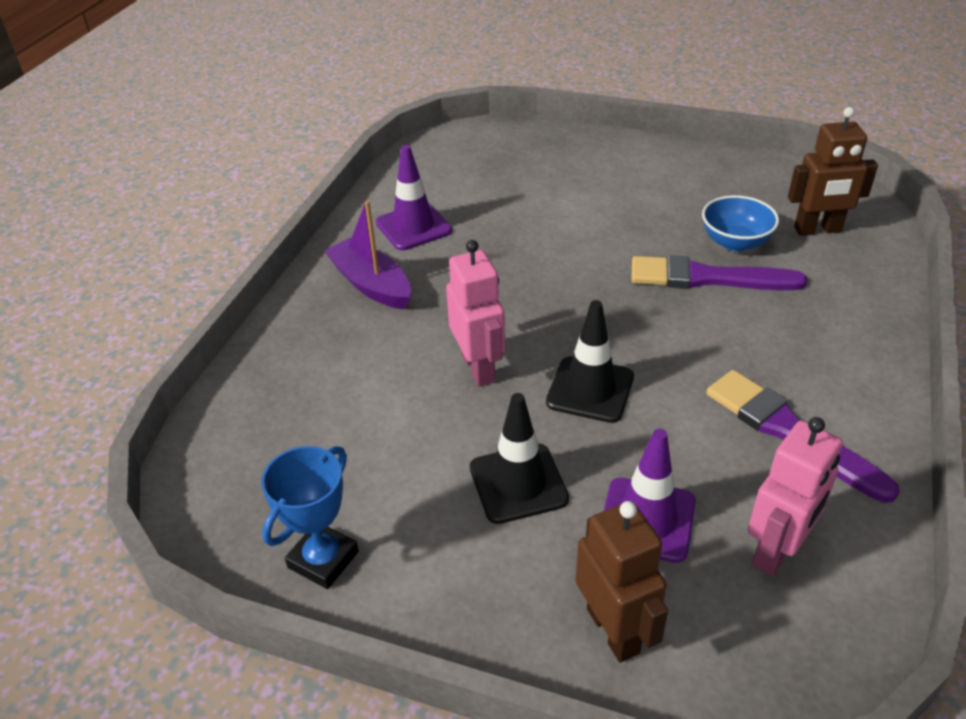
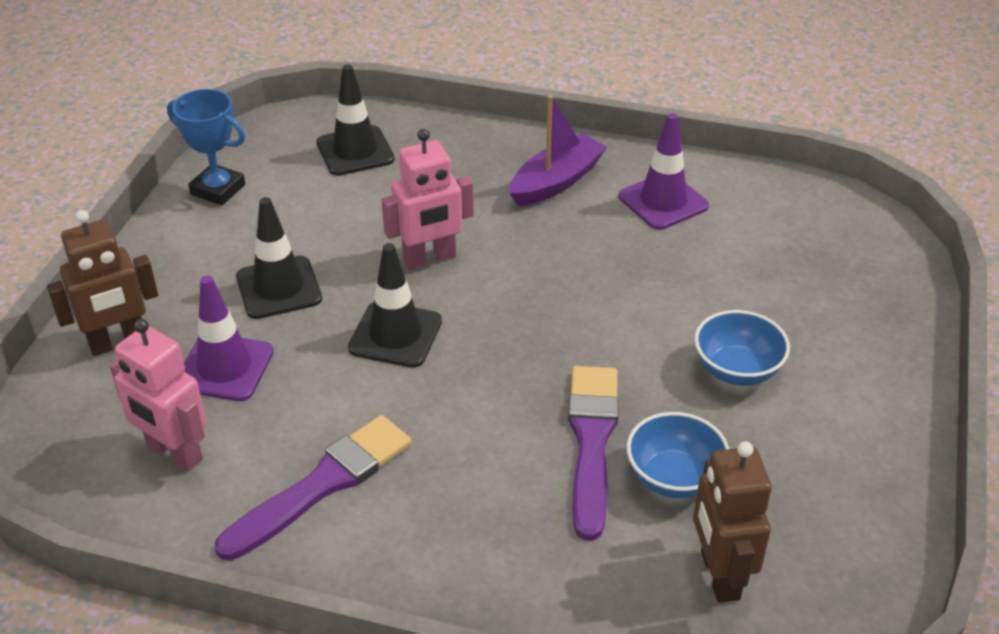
camera: 85 degrees right, 0 degrees up
none -> black traffic cone [316,65,395,176]
none -> blue bowl [694,310,790,386]

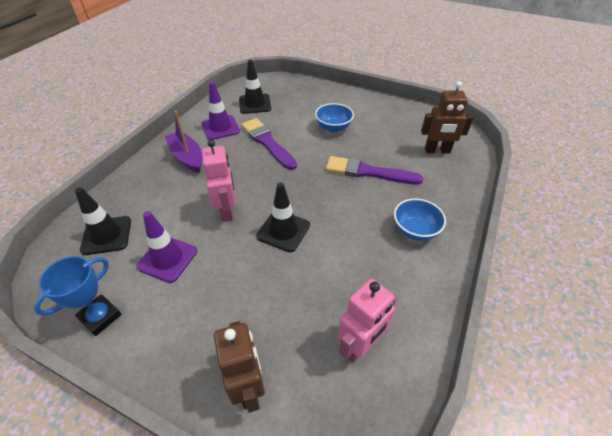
camera: 80 degrees left, 5 degrees up
purple traffic cone [184,275,274,401] -> purple traffic cone moved to [136,211,197,283]
purple brush [215,415,412,561] -> purple brush moved to [241,118,297,170]
black traffic cone [236,197,322,319] -> black traffic cone moved to [239,60,271,114]
blue bowl [627,412,729,498] -> blue bowl moved to [394,199,446,241]

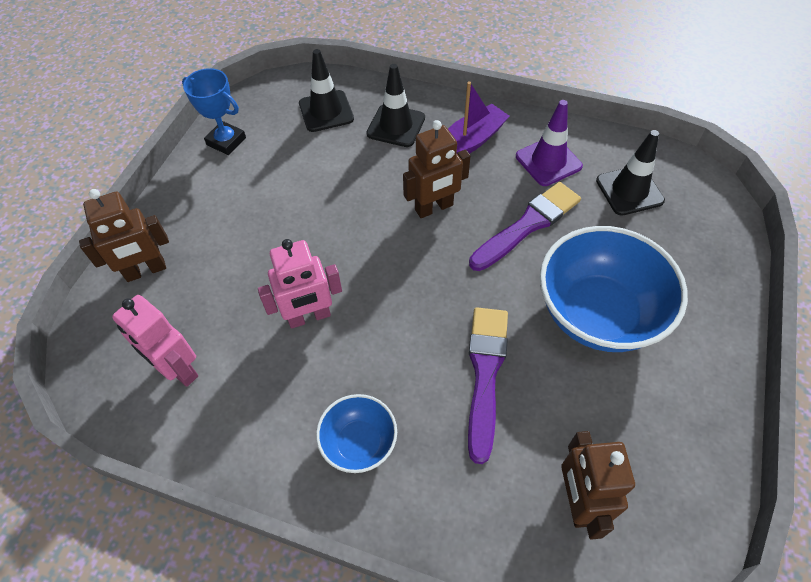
camera: 85 degrees right, 10 degrees up
purple traffic cone [136,211,197,283] -> none
pink robot [202,140,236,222] -> pink robot moved to [258,239,342,329]
black traffic cone [256,183,310,252] -> black traffic cone moved to [366,64,425,147]
blue bowl [315,103,354,132] -> blue bowl [540,226,688,352], size x1.93
none -> brown robot [403,120,470,218]

